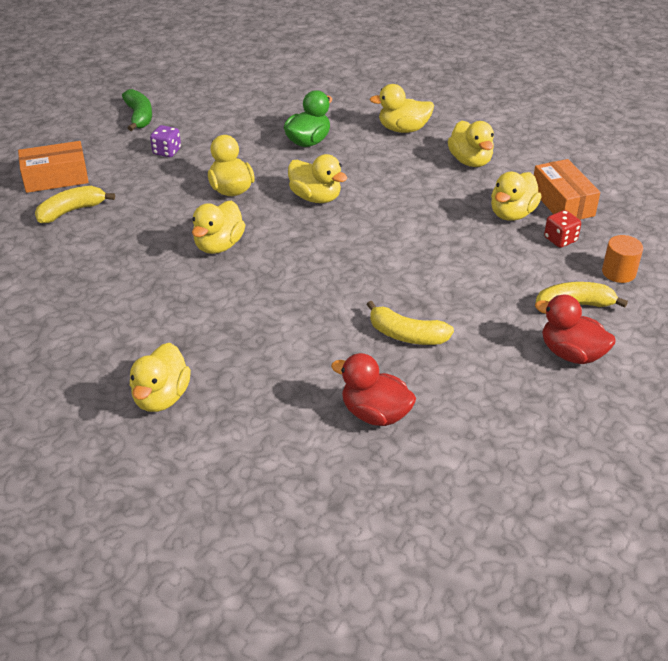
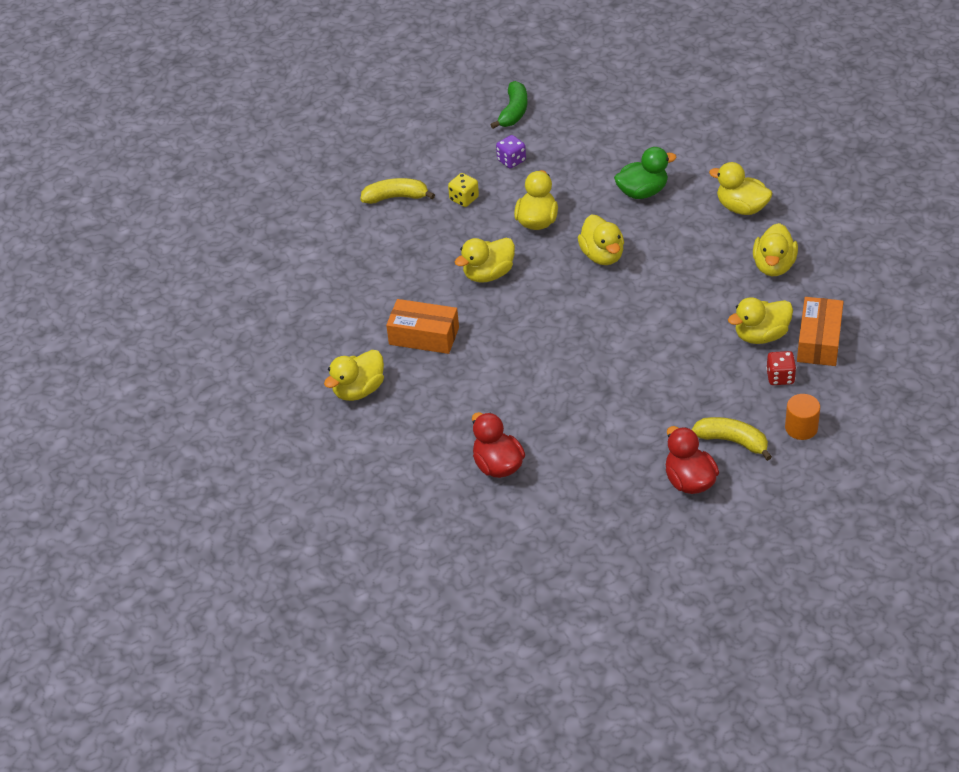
camera: 35 degrees right, 5 degrees up
orange box [18,141,89,193] -> orange box moved to [386,299,459,354]
yellow banana [366,301,454,345] -> none
none -> yellow dice [448,173,479,207]

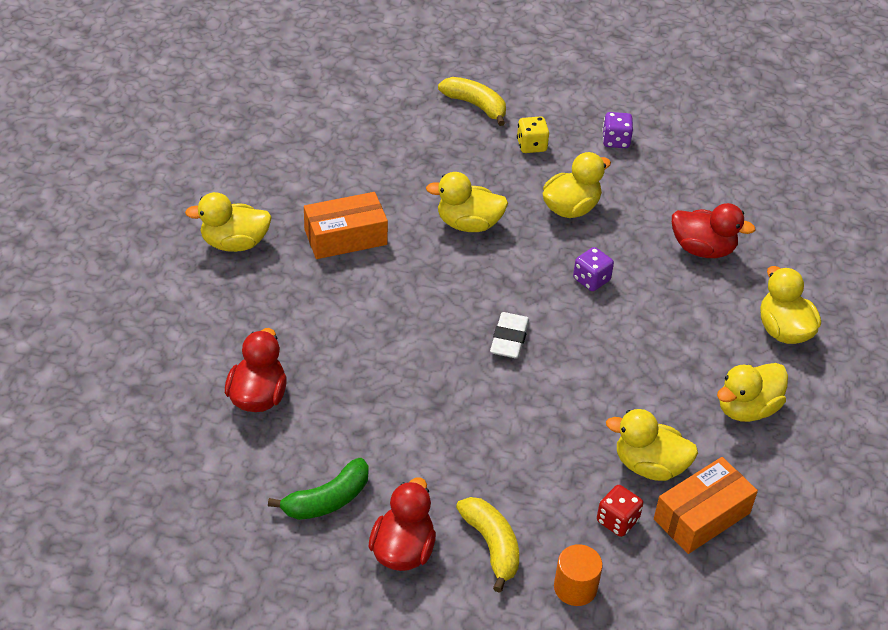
camera: 35 degrees right, 0 degrees up
orange box [386,299,459,354] -> orange box turned 75 degrees counterclockwise [304,192,388,259]
green banana [490,81,527,129] -> green banana moved to [268,458,369,520]
yellow duck [578,215,624,265] -> purple dice [573,247,614,291]
green duck [614,147,677,199] -> red duck [672,203,756,258]
none -> white eraser [490,312,529,359]

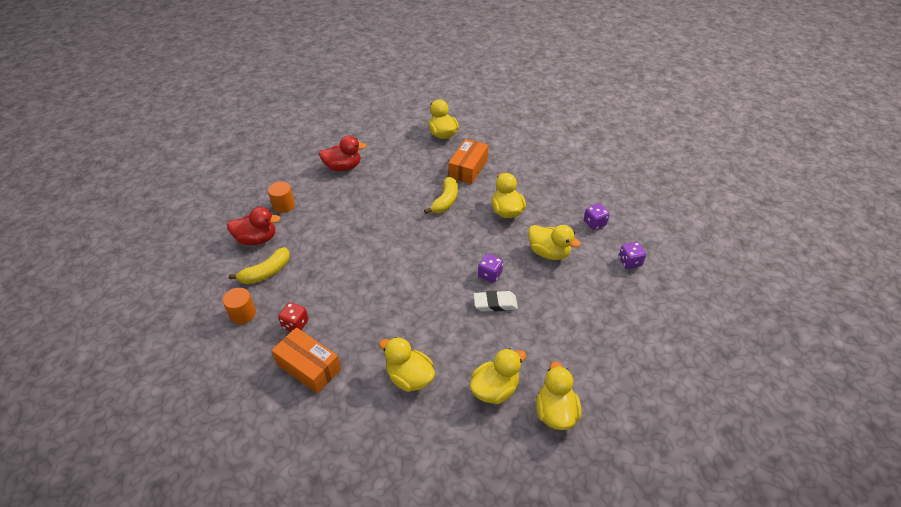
camera: 75 degrees right, 0 degrees up
green banana [268,458,369,520] -> orange cylinder [268,182,295,213]
orange box [304,192,388,259] -> orange box turned 60 degrees clockwise [449,139,488,184]
yellow banana [438,77,506,126] -> yellow banana moved to [424,177,458,214]
white eraser [490,312,529,359] -> white eraser moved to [474,291,518,312]
yellow dice [517,116,549,153] -> purple dice [584,204,610,230]
yellow duck [606,409,698,481] -> yellow duck moved to [536,361,582,430]
red duck [672,203,756,258] -> none

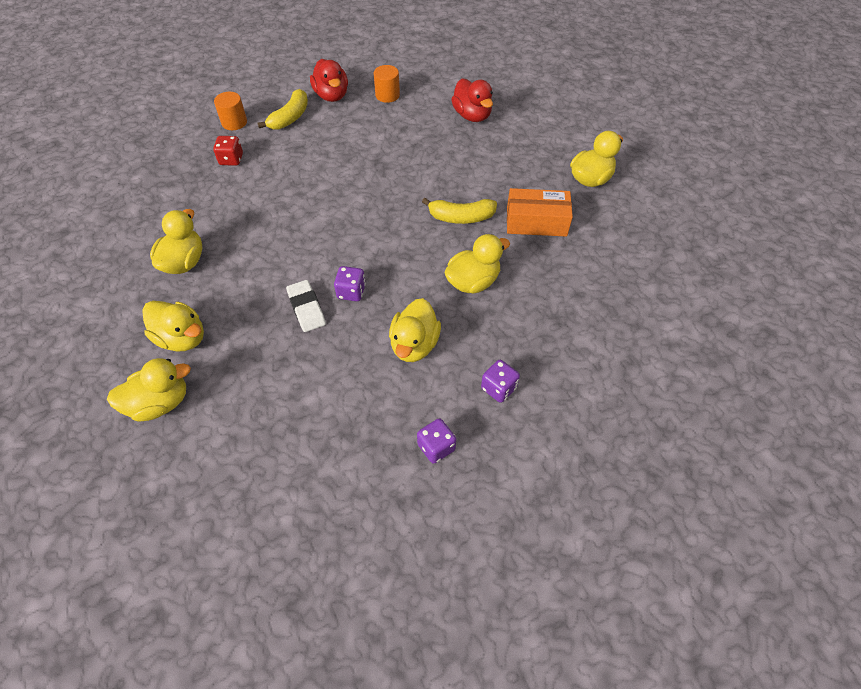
camera: 70 degrees right, 10 degrees up
yellow banana [229,247,290,284] -> yellow banana turned 90 degrees counterclockwise [258,89,308,130]
orange box [271,328,341,394] -> none

